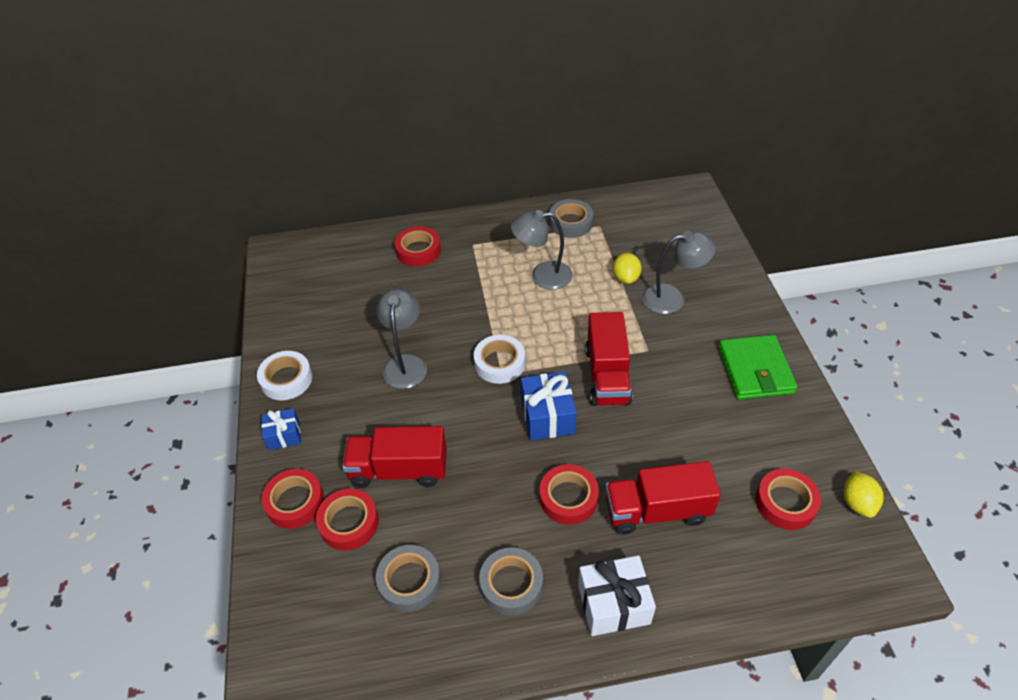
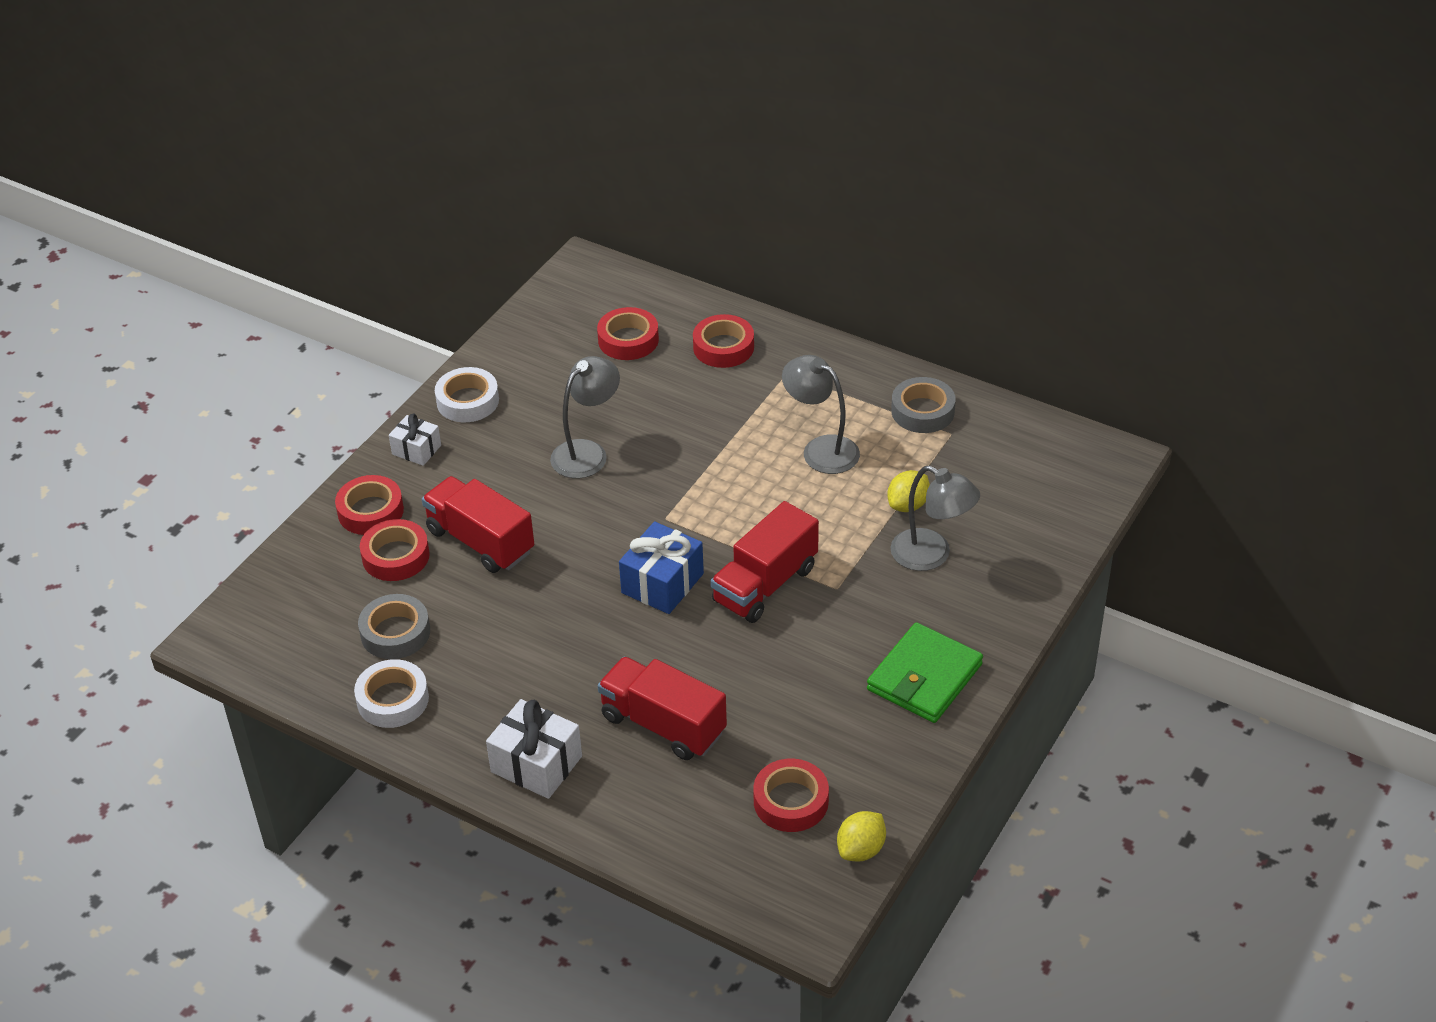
camera: 40 degrees right, 5 degrees down
blue gift [261,408,301,450] -> white gift [389,414,441,466]
white tape [474,335,525,384] -> white tape moved to [354,659,429,728]
grey tape [479,547,543,615] -> none
red tape [540,464,599,525] -> red tape moved to [597,307,659,360]

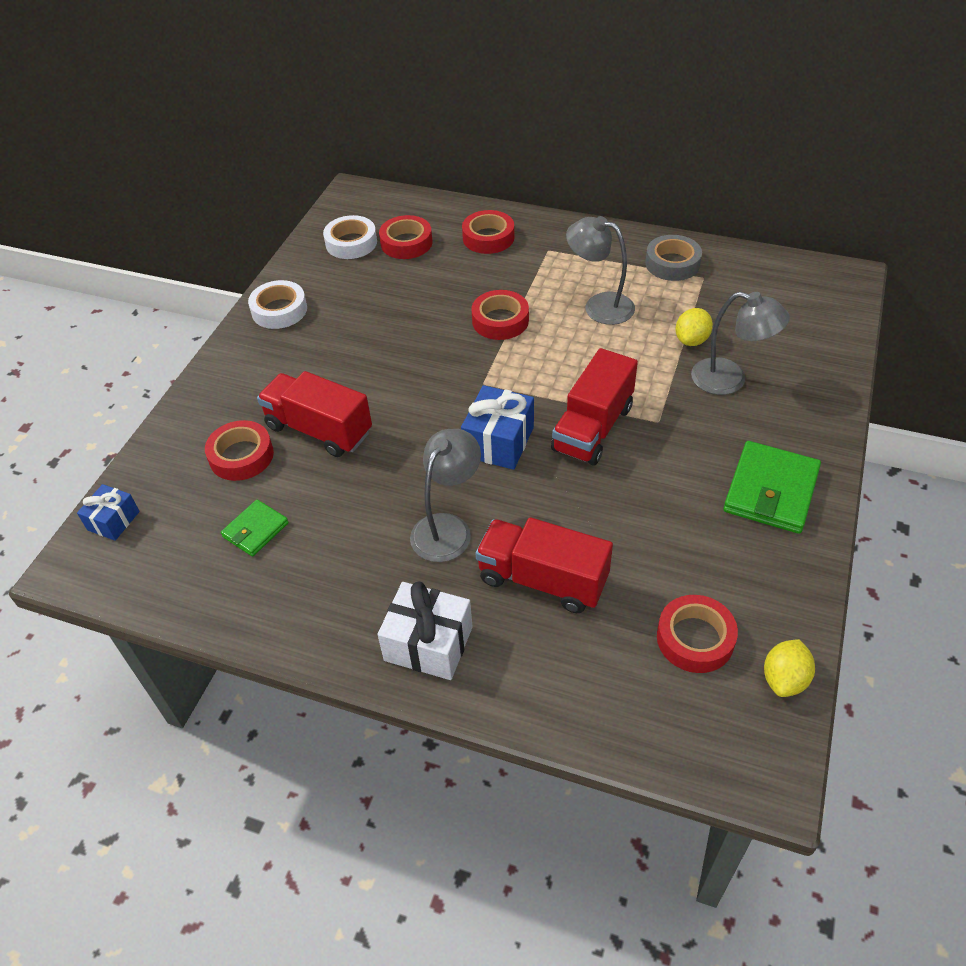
camera: 10 degrees left, 5 degrees up
red tape [335,475,404,535] -> red tape moved to [471,290,529,340]
white tape [354,659,429,728] -> white tape moved to [323,215,377,259]
grey tape [358,594,430,659] -> green wallet [221,500,289,556]
white gift [389,414,441,466] -> none
grey lamp [550,356,620,479] -> grey lamp moved to [410,429,481,562]
none -> blue gift [77,484,140,541]

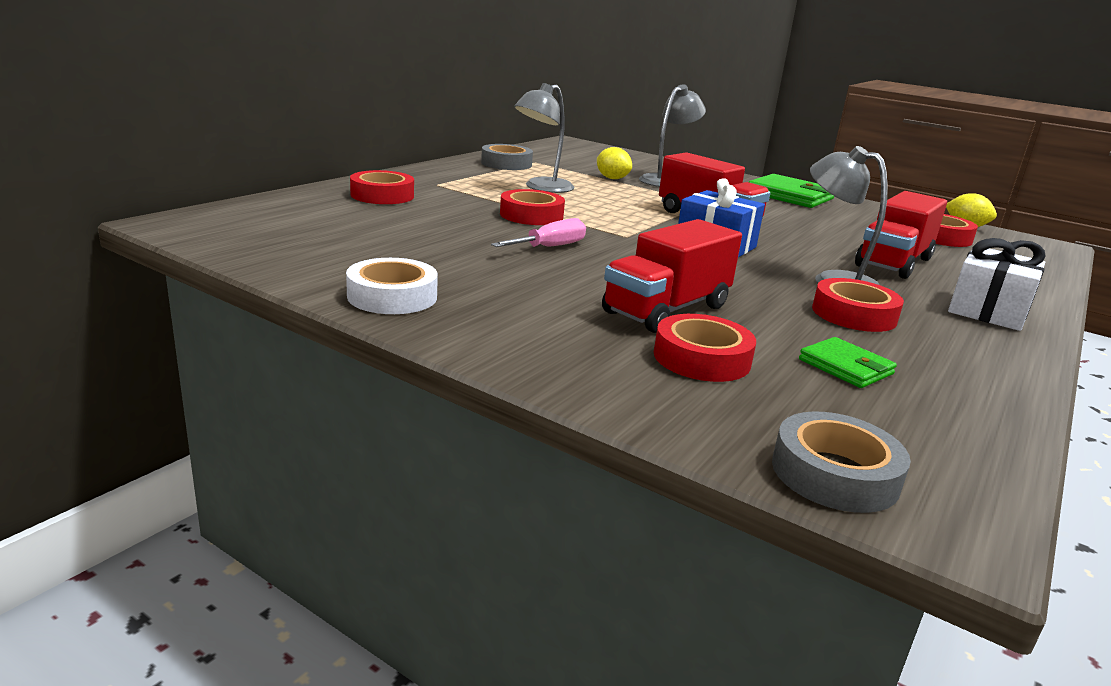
camera: 80 degrees left, 25 degrees down
blue gift [77,484,140,541] -> grey tape [772,411,911,513]
white tape [323,215,377,259] -> none
red tape [379,215,432,259] -> red tape moved to [812,278,904,332]
none -> pink screwdriver [491,218,586,247]

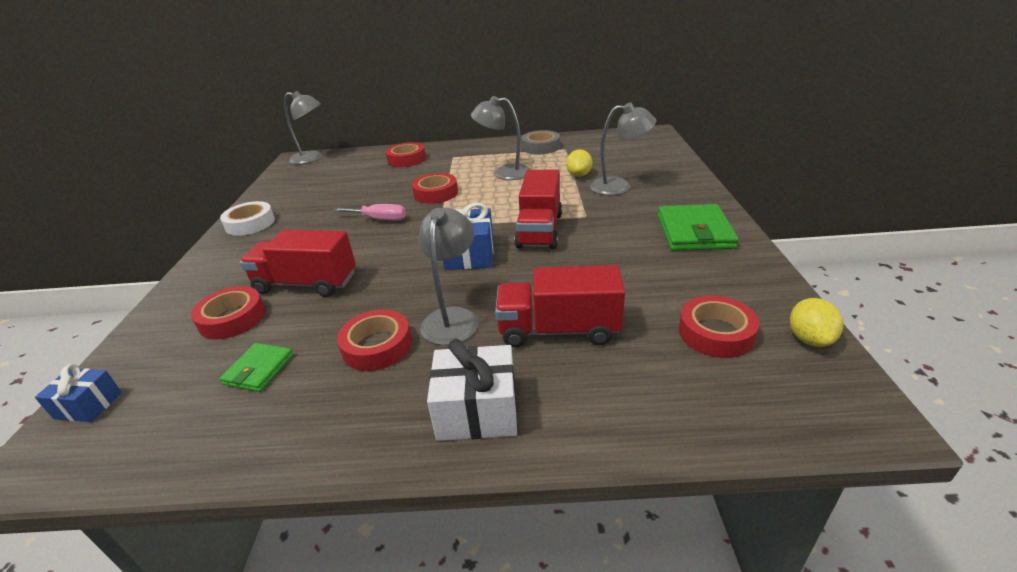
camera: 60 degrees right, 10 degrees up
grey tape [772,411,911,513] -> blue gift [35,364,122,422]
none -> grey lamp [284,91,322,164]

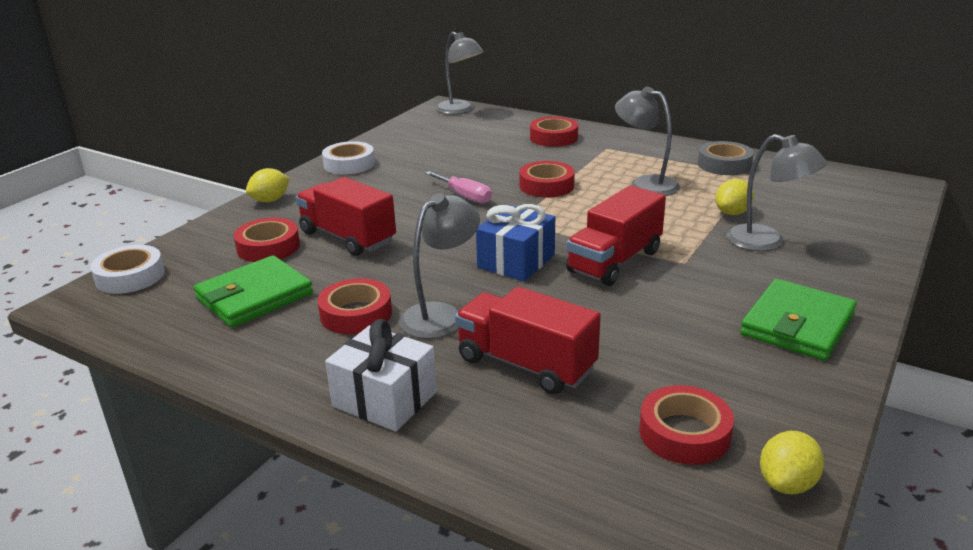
camera: 30 degrees right, 5 degrees down
blue gift [35,364,122,422] -> white tape [90,245,165,294]
green wallet [219,343,294,392] -> green wallet [194,255,313,327], size x1.75
none -> yellow lemon [246,168,290,202]

